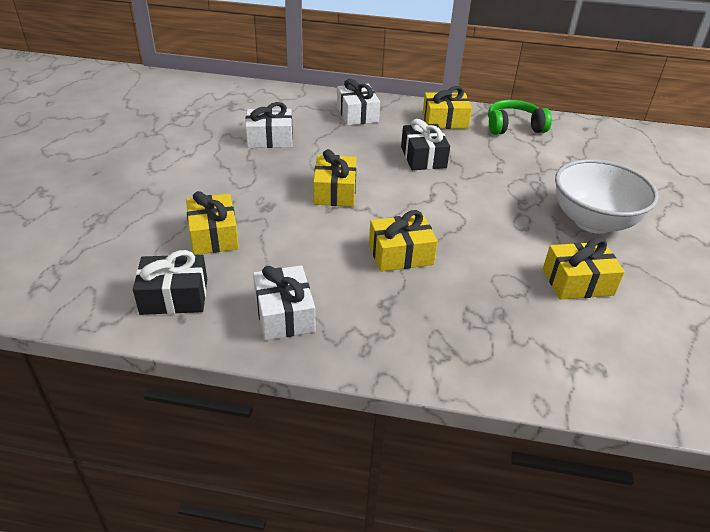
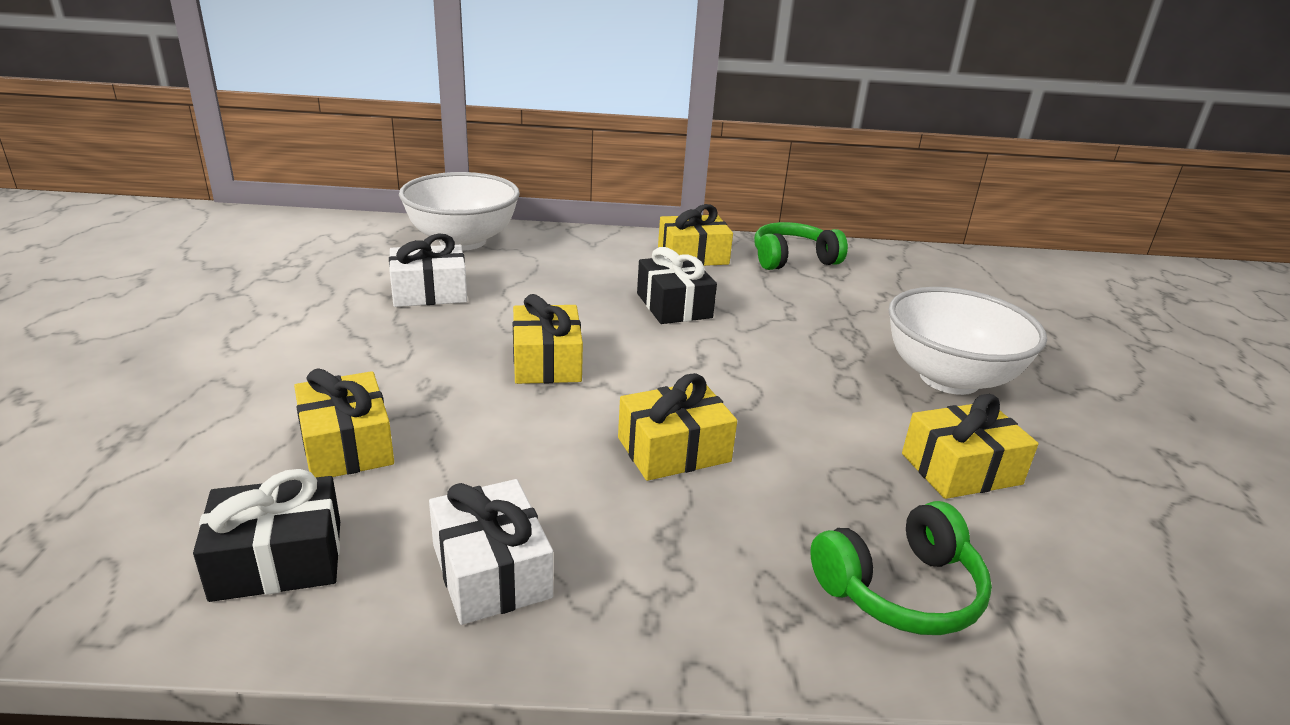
camera: 10 degrees left, 10 degrees down
white gift [337,79,380,126] -> none
none -> white bowl [399,172,520,251]
none -> green headphones [810,501,992,635]

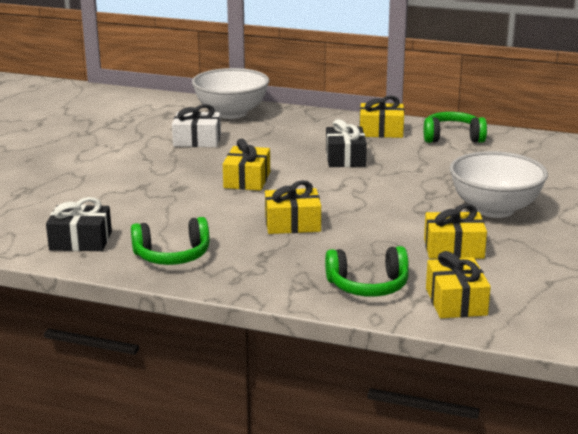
camera: 20 degrees right, 5 degrees down
yellow gift [294,368,394,477] -> yellow gift moved to [426,251,491,318]
white gift [429,479,553,625] -> green headphones [131,217,210,265]

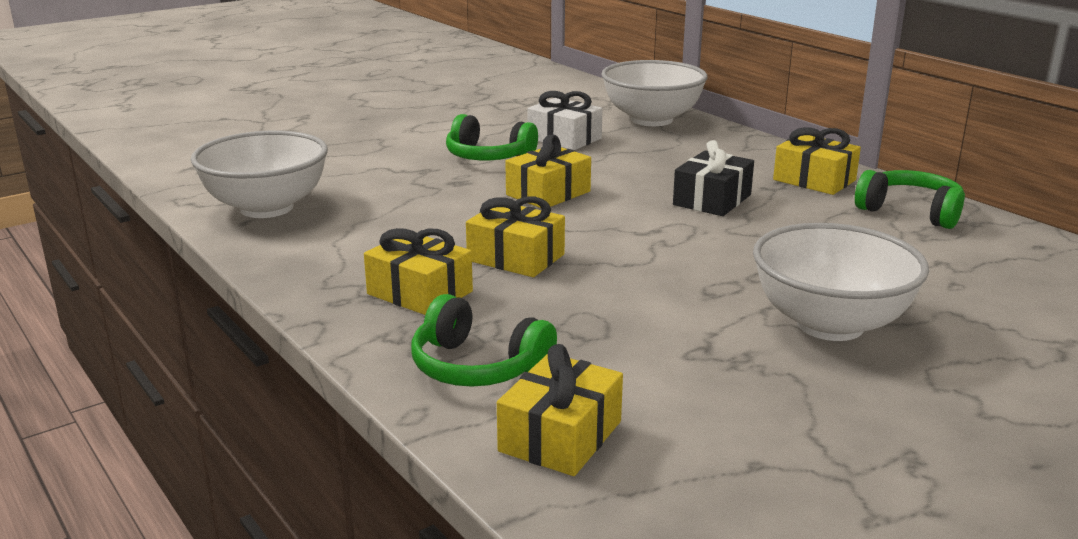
camera: 35 degrees right, 0 degrees up
black gift [46,197,112,251] -> white bowl [191,131,328,218]
green headphones [131,217,210,265] -> green headphones moved to [446,114,538,160]
yellow gift [424,204,487,259] -> yellow gift moved to [364,228,473,315]

